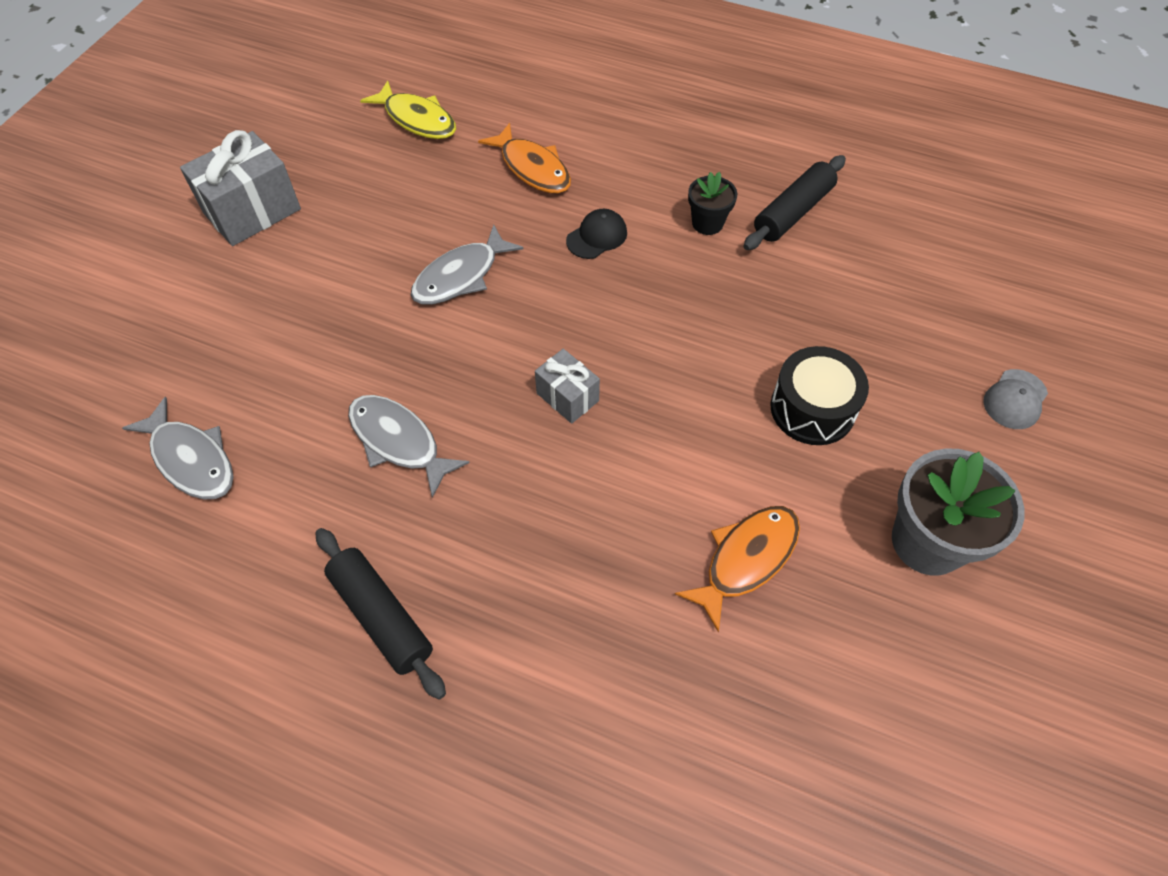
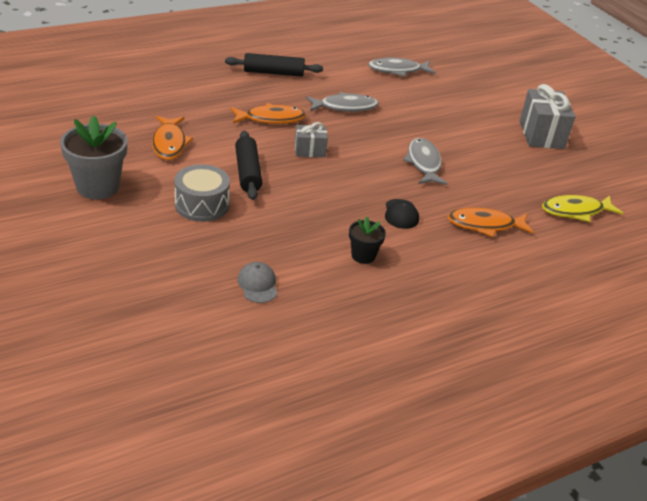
camera: 125 degrees right, 20 degrees down
black rolling pin [744,155,846,250] -> black rolling pin moved to [235,131,262,200]
black drum [770,346,869,445] -> grey drum [174,164,230,222]
grey cap [984,369,1048,429] -> grey cap moved to [237,262,277,303]
none -> orange fish [231,103,306,124]

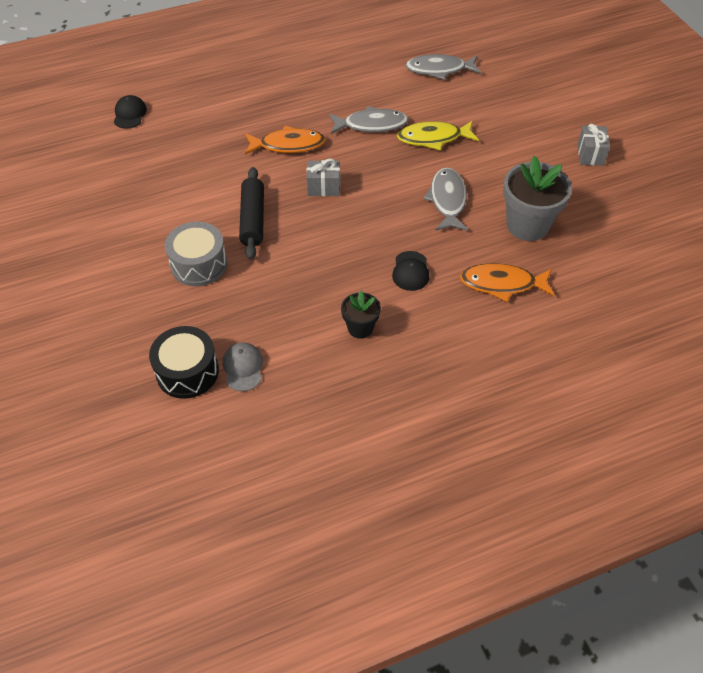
camera: 10 degrees right, 15 degrees up
grey flower pot [60,115,127,199] -> grey flower pot moved to [503,156,572,241]
orange fish [152,116,193,160] -> none
black rolling pin [225,53,323,77] -> none
grey gift [520,84,575,149] -> grey gift [578,124,610,166], size x0.57
yellow fish [542,195,623,222] -> yellow fish moved to [397,121,479,151]
none -> black cap [114,95,147,129]
none -> black drum [149,326,219,399]

